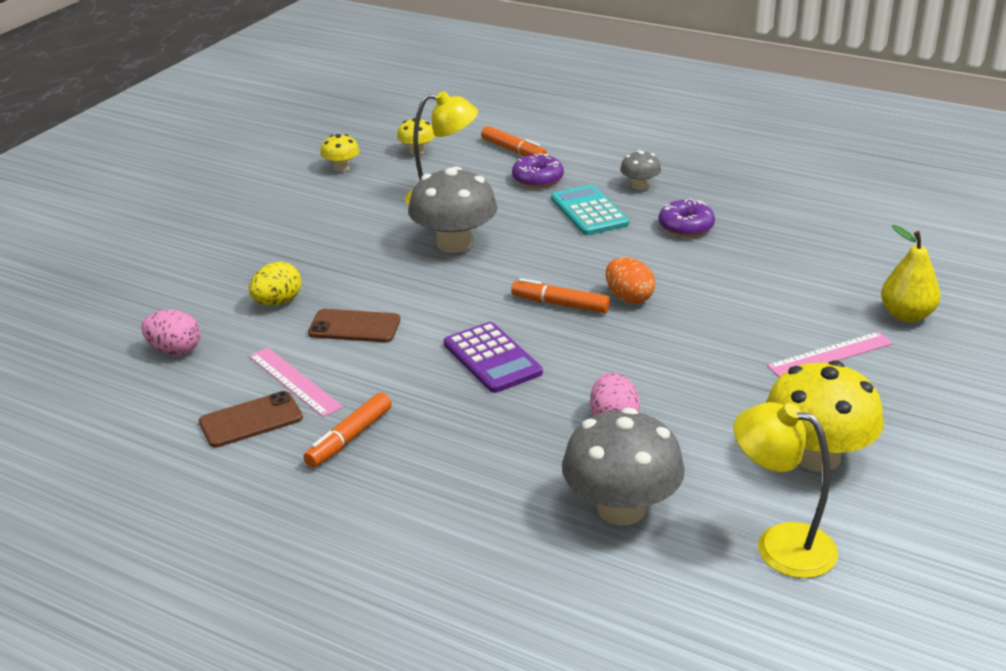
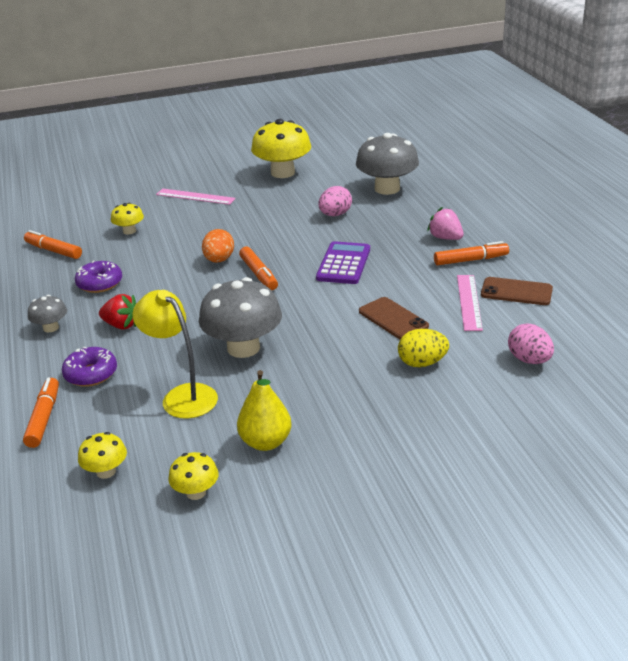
camera: 135 degrees left, 0 degrees up
turquoise calculator [551,185,629,235] -> red strawberry [99,294,136,330]
yellow lamp [733,402,838,578] -> none
yellow pear [881,225,941,323] -> yellow pear moved to [237,370,292,451]
none -> orange marker [24,230,82,259]
none -> yellow mushroom [111,203,144,234]
none -> pink strawberry [427,207,464,240]

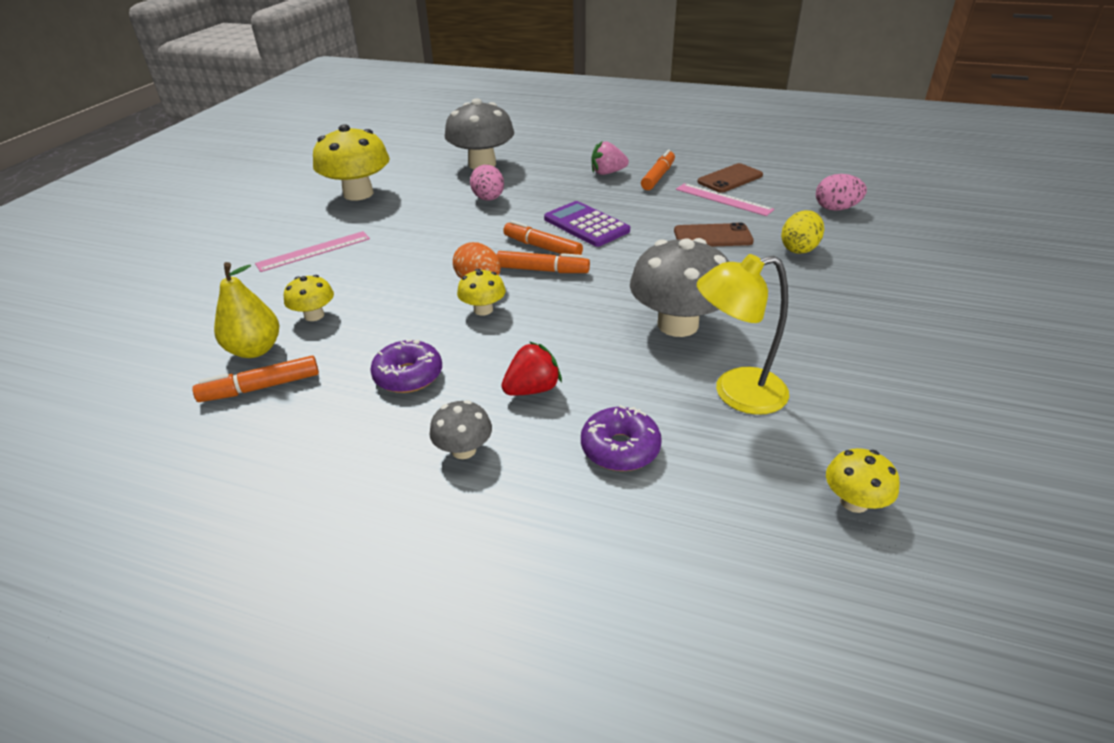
camera: 55 degrees left, 5 degrees up
orange marker [23,378,59,448] -> orange marker moved to [503,220,583,255]
yellow mushroom [168,452,219,500] -> yellow mushroom moved to [457,269,506,316]
yellow pear [237,370,292,451] -> yellow pear moved to [214,262,279,358]

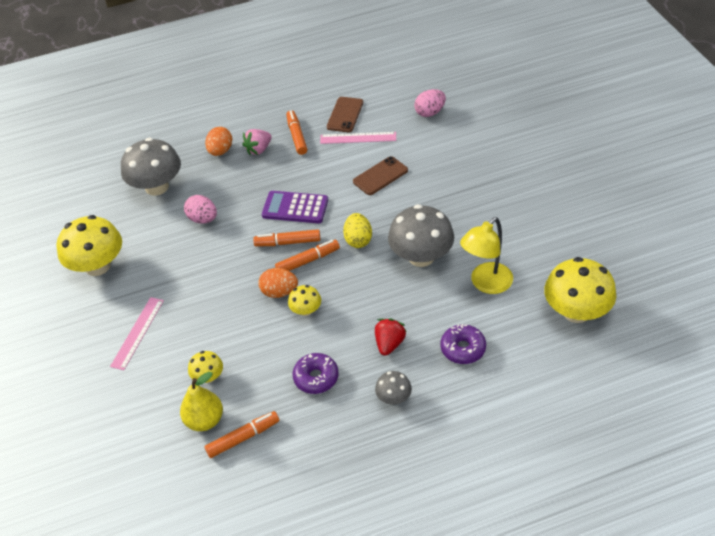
camera: 35 degrees left, 10 degrees up
orange marker [192,356,319,402] -> orange marker turned 150 degrees counterclockwise [204,411,279,458]
yellow egg [781,210,824,254] -> yellow egg moved to [343,213,372,248]
yellow mushroom [826,448,900,513] -> yellow mushroom [544,257,616,323], size x2.02
none -> orange egg [205,127,232,156]

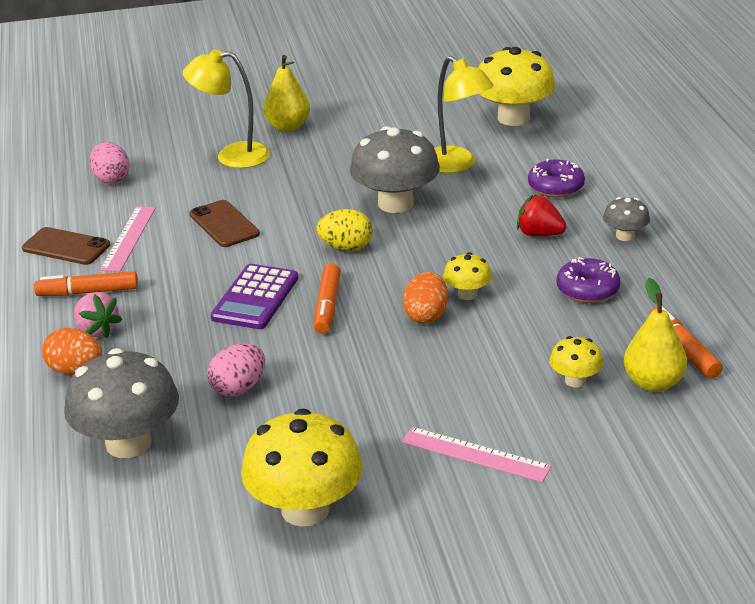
camera: 85 degrees left, 15 degrees down
orange marker [275,239,340,271] -> none
none -> yellow lamp [183,49,270,168]
none -> yellow pear [264,55,310,132]

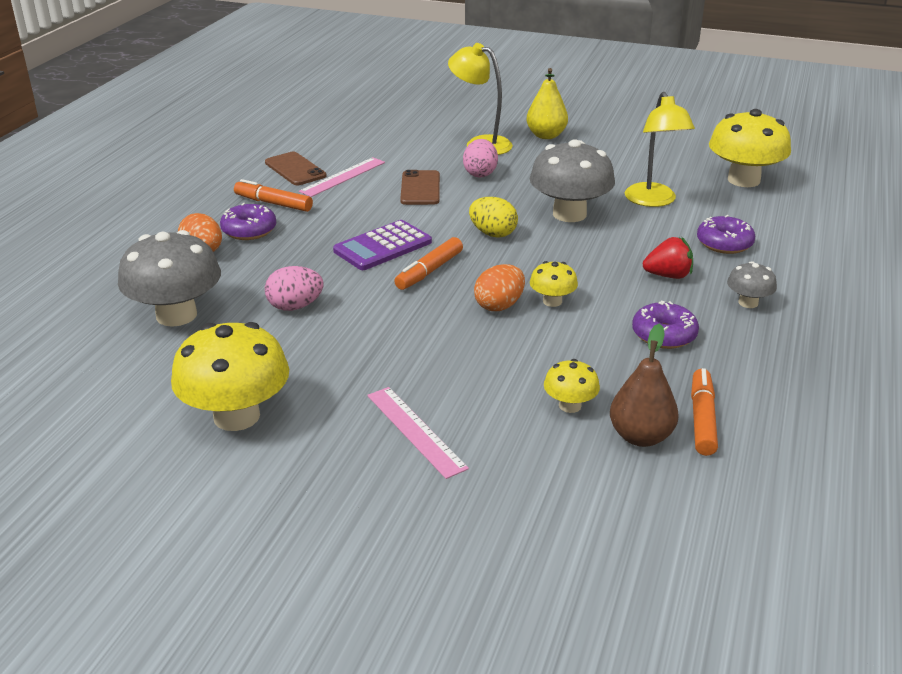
camera: 30 degrees right, 0 degrees up
pink strawberry [74,292,123,338] -> purple donut [220,203,276,240]
pink egg [89,142,130,184] -> pink egg moved to [463,139,498,178]
red strawberry [517,195,567,236] -> red strawberry turned 120 degrees clockwise [643,237,693,279]
yellow pear [624,278,687,392] -> brown pear [610,323,679,447]

